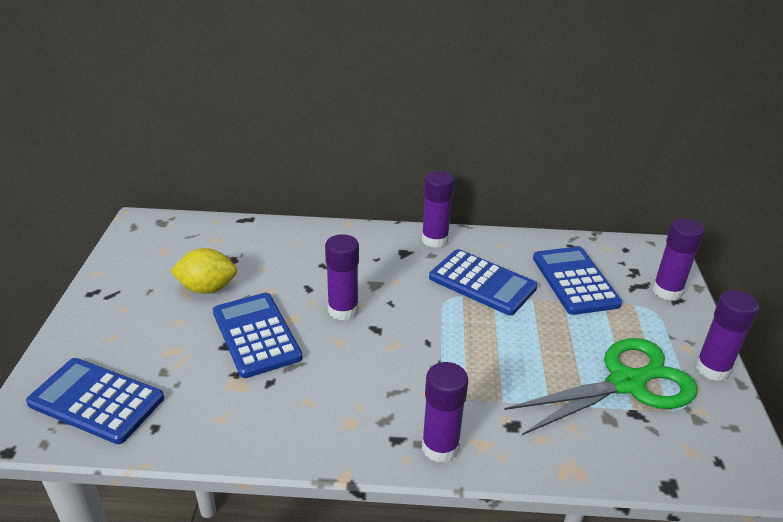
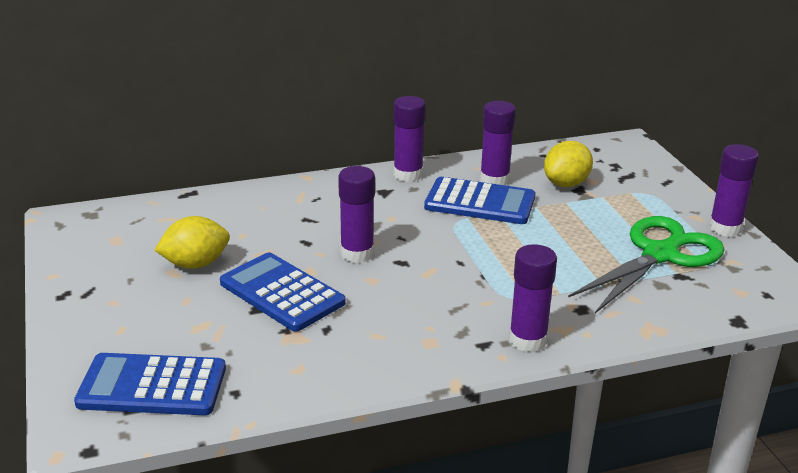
camera: 20 degrees left, 5 degrees down
blue calculator [533,247,622,315] -> yellow lemon [544,141,593,187]
purple glue stick [653,218,705,301] -> purple glue stick moved to [480,101,516,185]

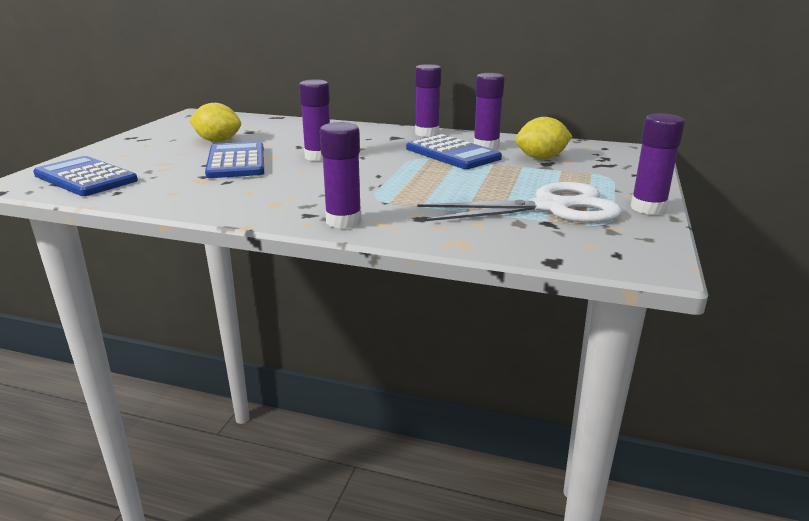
camera: 35 degrees right, 5 degrees down
green scissors [568,216,725,313] -> white scissors [417,182,622,223]

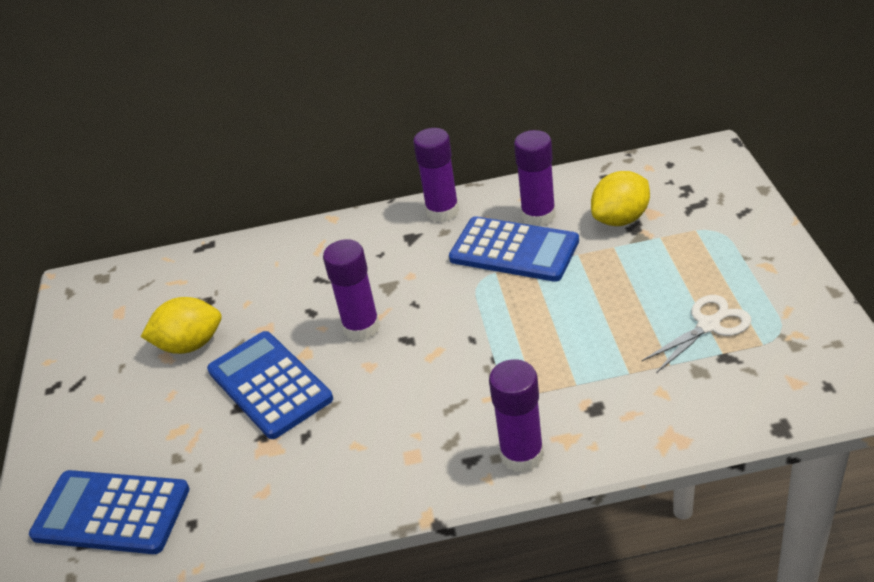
camera: 20 degrees left, 15 degrees up
white scissors [417,182,622,223] -> white scissors [642,295,751,373], size x0.54
purple glue stick [631,113,685,215] -> none

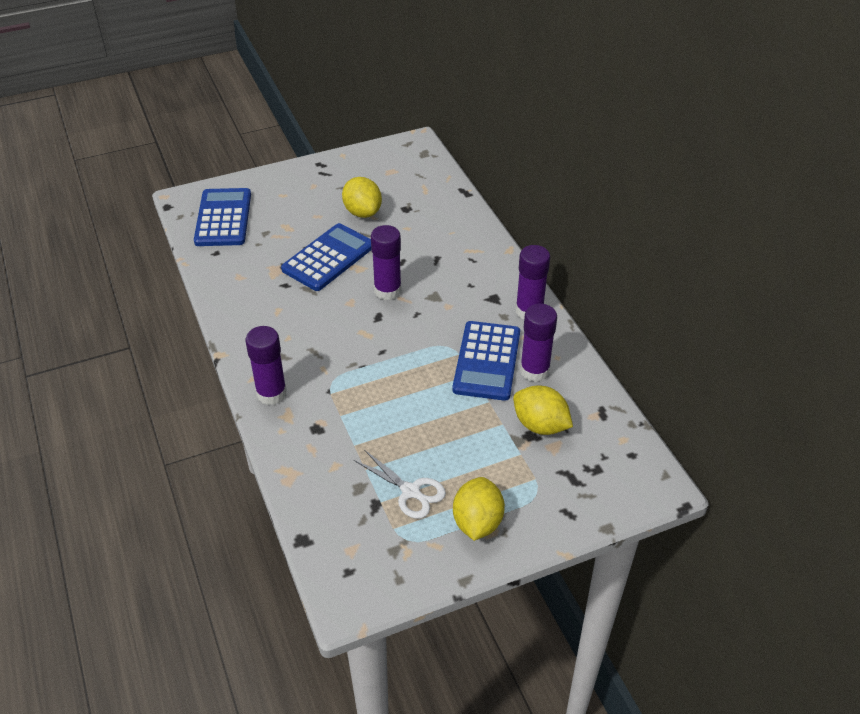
camera: 70 degrees right, 5 degrees up
none -> yellow lemon [453,477,505,541]

